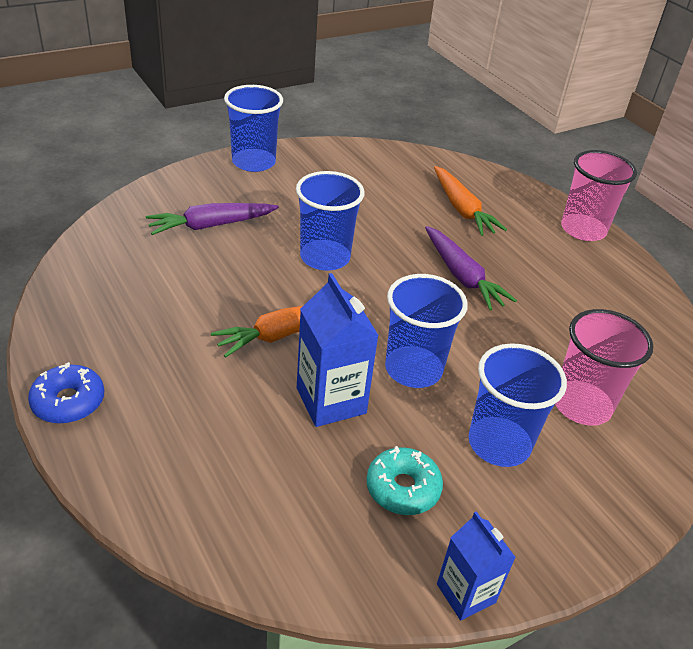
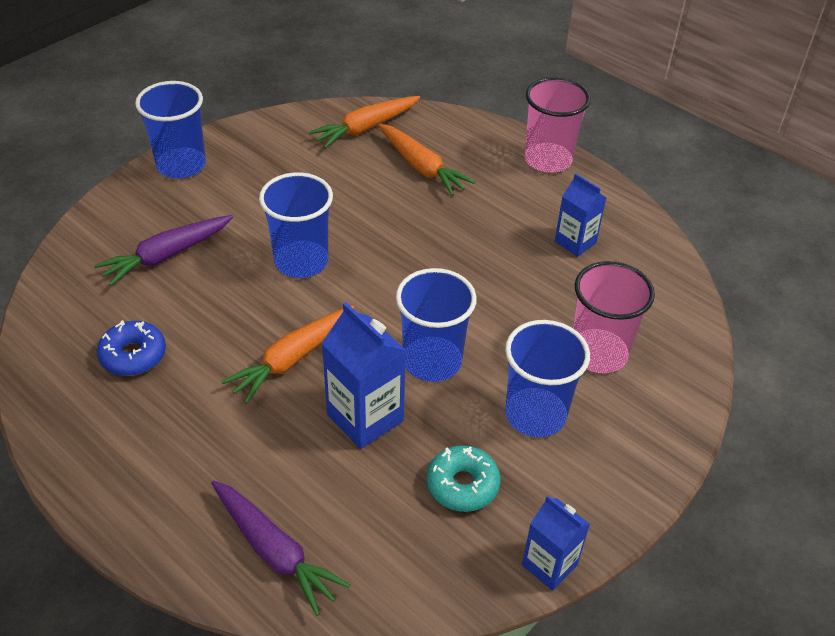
camera: 15 degrees left, 5 degrees up
blue donut [28,362,104,424] -> blue donut moved to [97,320,166,376]
purple carrot [425,226,517,311] -> purple carrot moved to [211,480,351,616]
none -> orange carrot [309,96,420,148]
none -> blue carton [555,173,606,257]

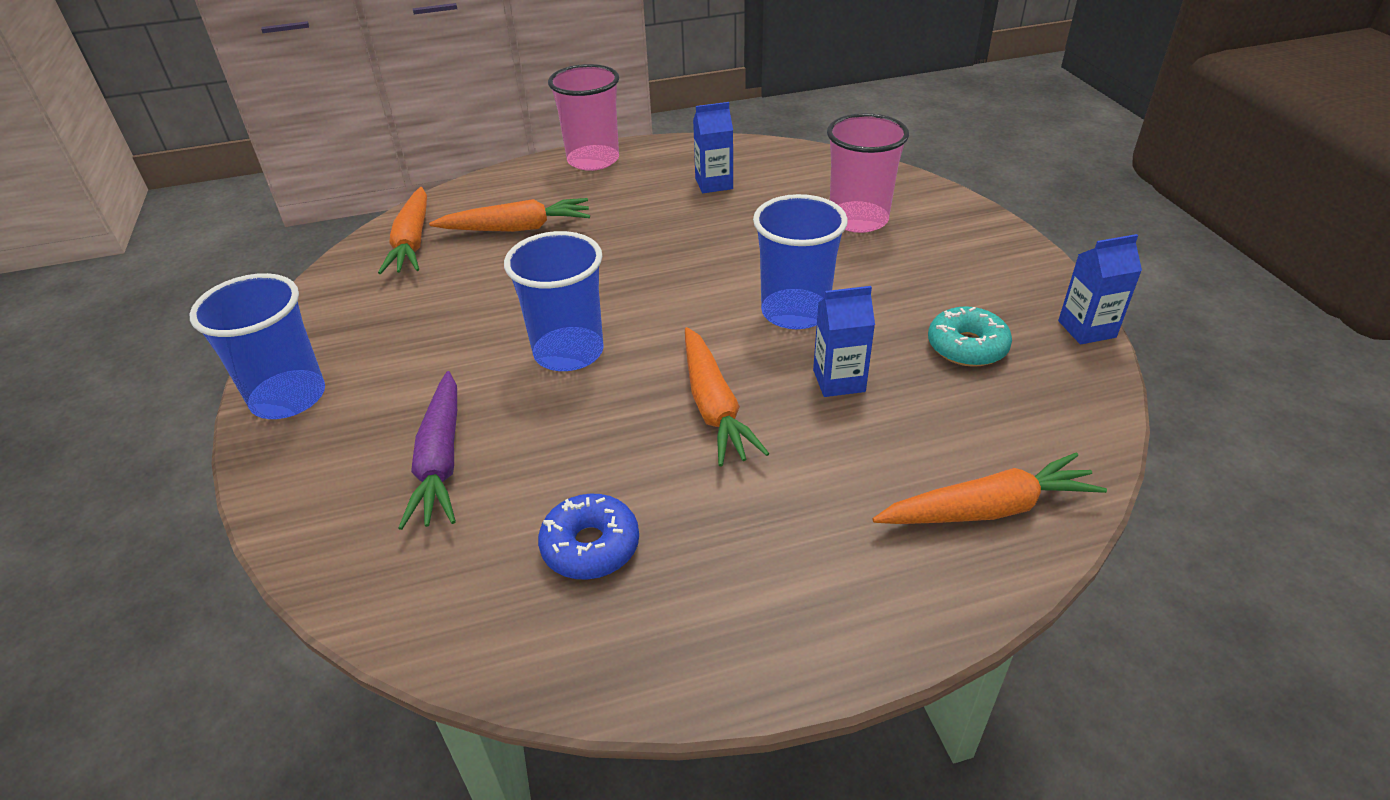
camera: 55 degrees left, 5 degrees down
purple carrot [211,480,351,616] -> orange carrot [872,453,1107,524]
blue carton [322,302,406,449] -> blue carton [813,286,875,397], size x0.65
blue cup [505,320,590,437] -> none

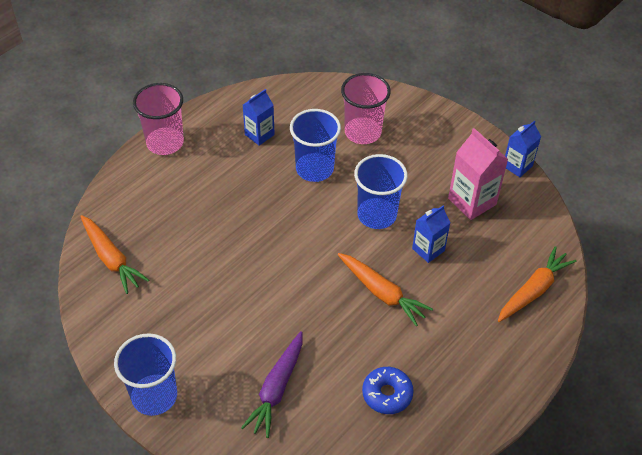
camera: 35 degrees left, 10 degrees up
purple carrot [398,371,457,530] -> purple carrot turned 60 degrees clockwise [241,331,303,438]
orange carrot [429,198,590,232] -> none
blue cup [504,231,604,371] -> blue cup moved to [290,109,341,182]
turquoise donut [928,306,1012,367] -> pink carton [448,128,508,220]

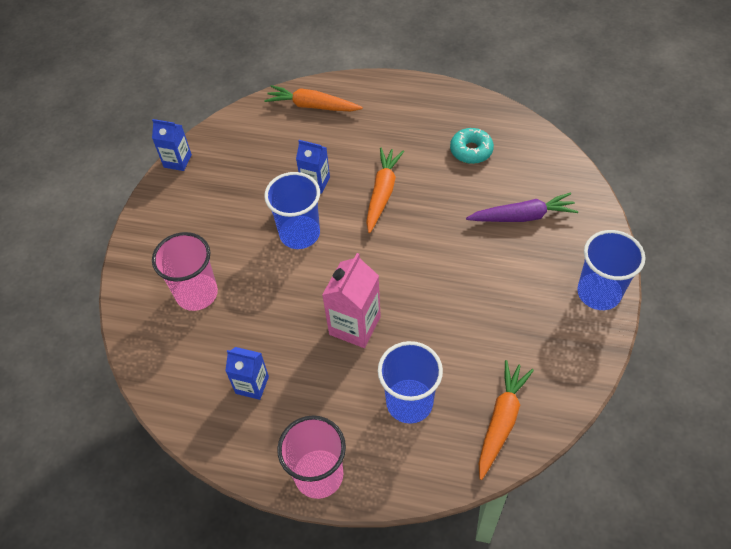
camera: 115 degrees left, 5 degrees up
blue cup [290,109,341,182] -> blue cup moved to [378,341,443,424]
blue donut [362,367,414,414] -> turquoise donut [450,128,494,164]
pink carton [448,128,508,220] -> pink carton moved to [322,253,381,348]

